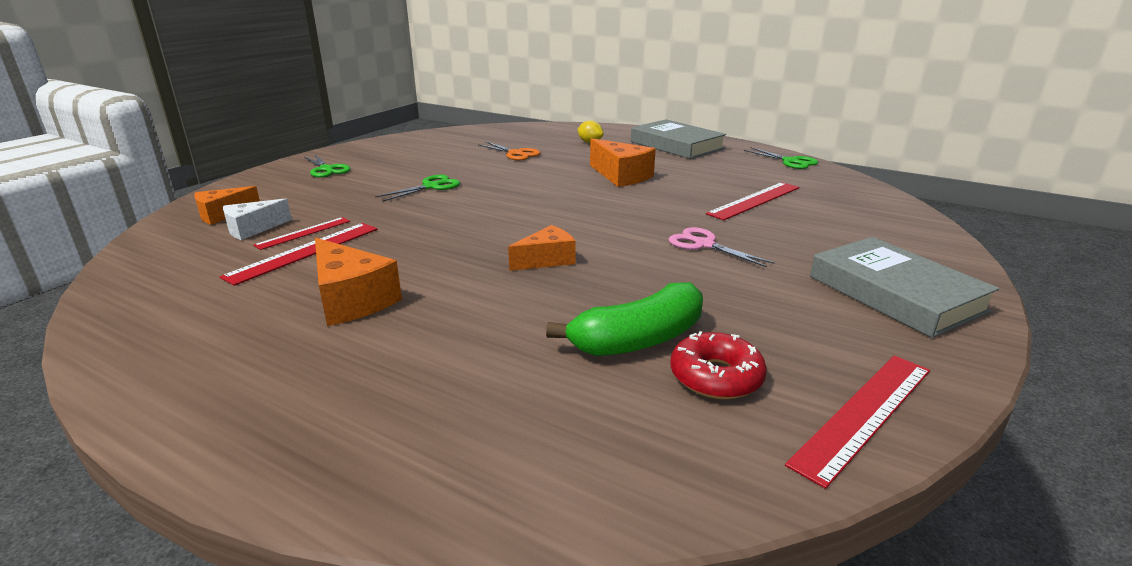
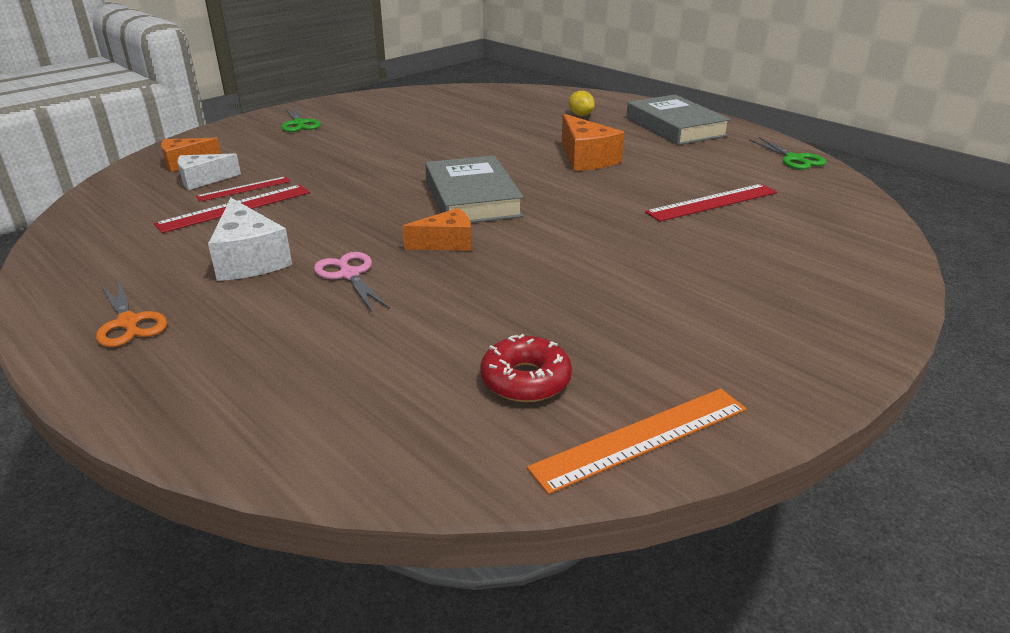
camera: 15 degrees right, 5 degrees up
orange cheese [315,238,402,326] -> white cheese [208,198,292,281]
green scissors [375,175,460,202] -> none
orange scissors [479,141,540,160] -> orange scissors moved to [96,280,168,347]
green banana [546,282,703,356] -> none
pink scissors [668,227,775,268] -> pink scissors moved to [314,252,390,313]
red ruler [785,356,930,489] -> orange ruler [527,389,746,494]
grey book [810,237,999,338] -> grey book moved to [425,155,523,223]

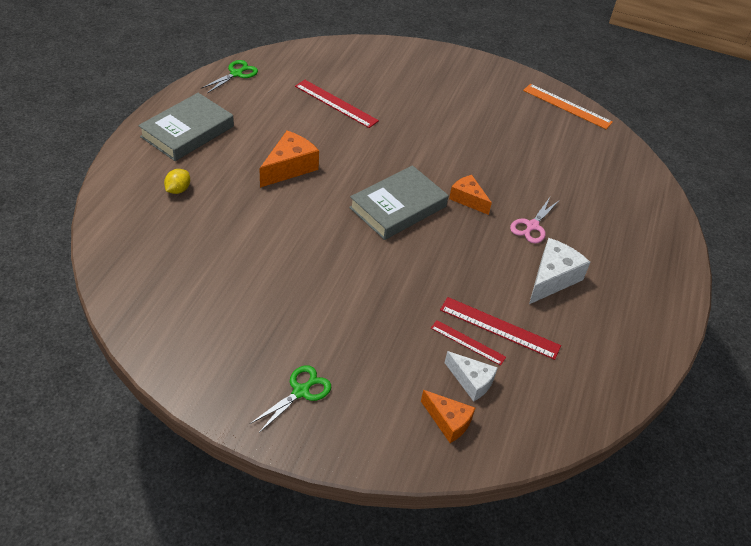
camera: 120 degrees left, 15 degrees up
orange scissors [96,280,168,347] -> none
red donut [480,334,572,402] -> none

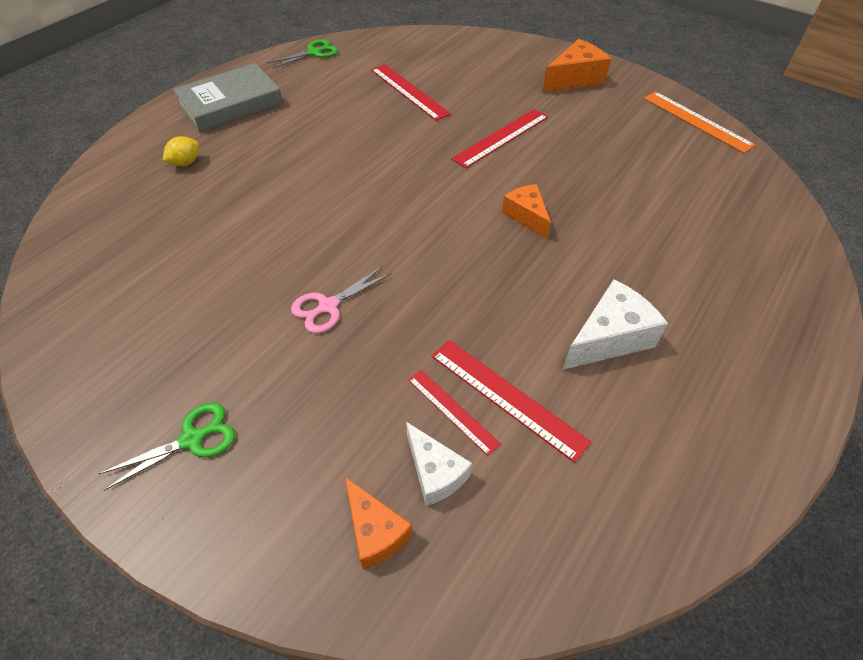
camera: 20 degrees right, 5 degrees up
orange cheese [259,130,319,188] -> orange cheese moved to [542,39,611,93]
grey book [349,165,448,240] -> none
pink scissors [510,197,560,243] -> pink scissors moved to [291,266,391,333]
none -> red ruler [452,109,548,168]

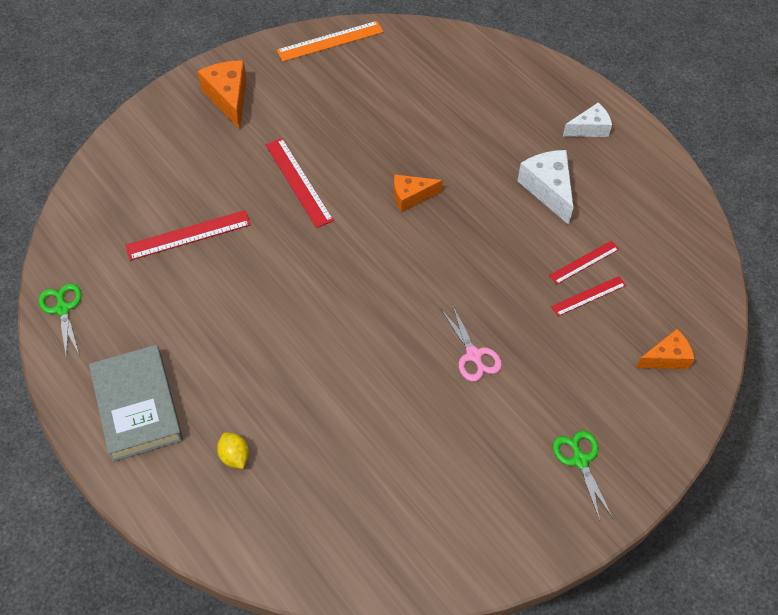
camera: 75 degrees left, 5 degrees up
white cheese [406,422,472,506] -> white cheese moved to [563,103,612,137]
red ruler [432,340,591,463] -> red ruler [549,241,619,284], size x0.63

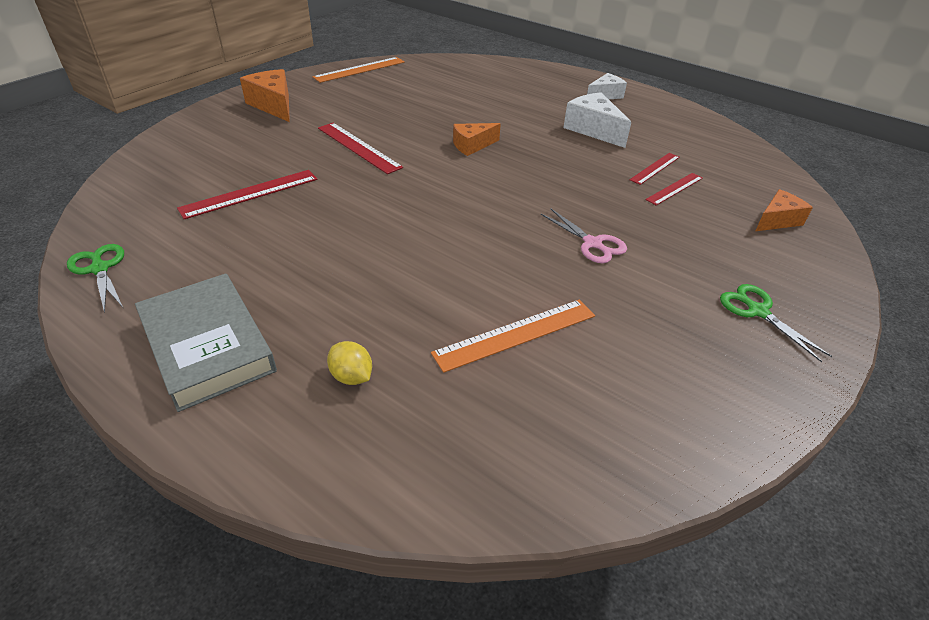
camera: 15 degrees left, 15 degrees down
none -> orange ruler [431,300,595,373]

